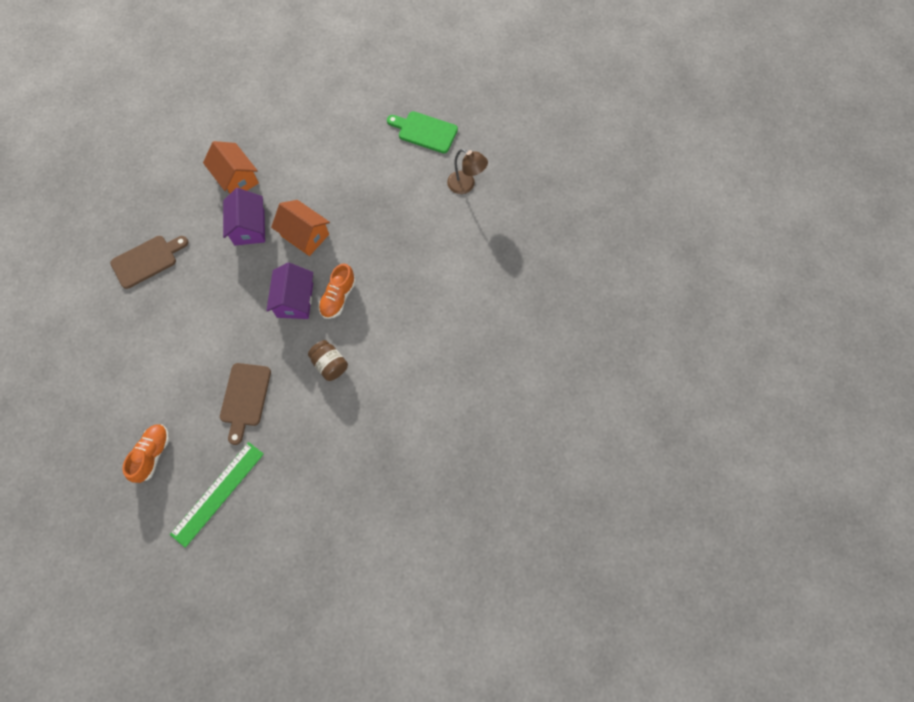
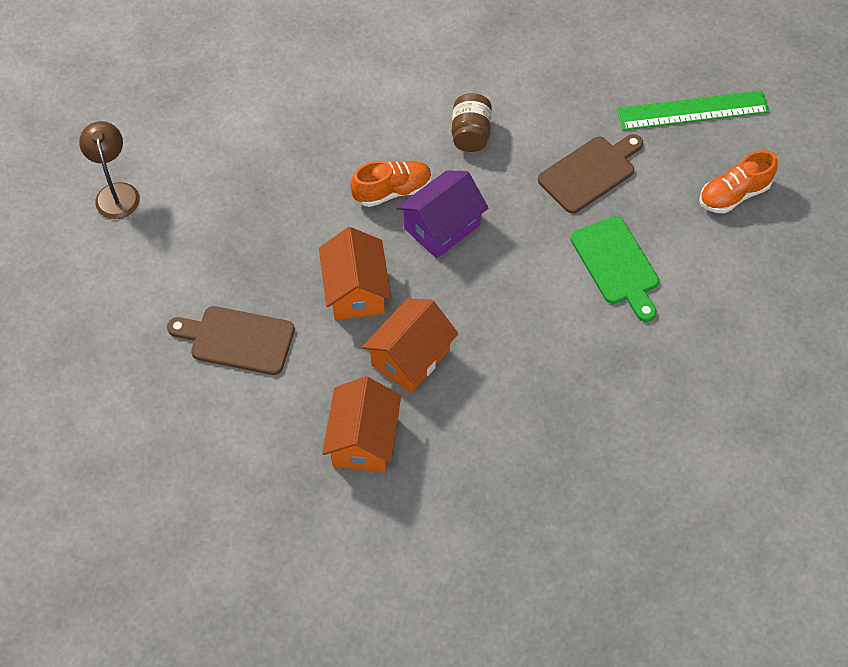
camera: 135 degrees left, 10 degrees down
brown cutting board [110,236,188,289] -> brown cutting board moved to [167,306,295,375]
purple house [223,188,265,246] -> orange house [362,298,458,393]
green cutting board [387,111,458,153] -> green cutting board moved to [571,216,659,322]

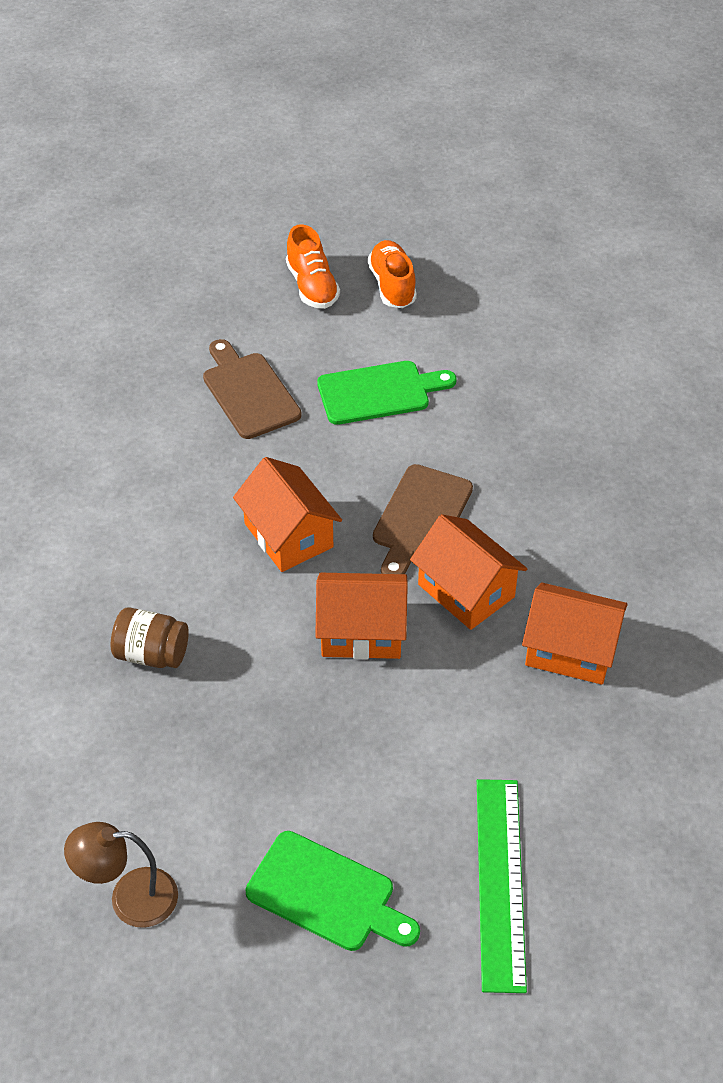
camera: 80 degrees left, 10 degrees down
brown cutting board [167,306,295,375] -> brown cutting board moved to [373,464,473,574]
orange shoe [350,161,432,207] -> orange shoe moved to [368,240,417,308]
purple house [397,170,489,258] -> orange house [233,457,342,572]
brown jar [452,93,492,152] -> brown jar moved to [111,607,189,668]
green ruler [617,90,770,130] -> green ruler moved to [477,779,527,993]
none -> green cutting board [245,831,420,951]

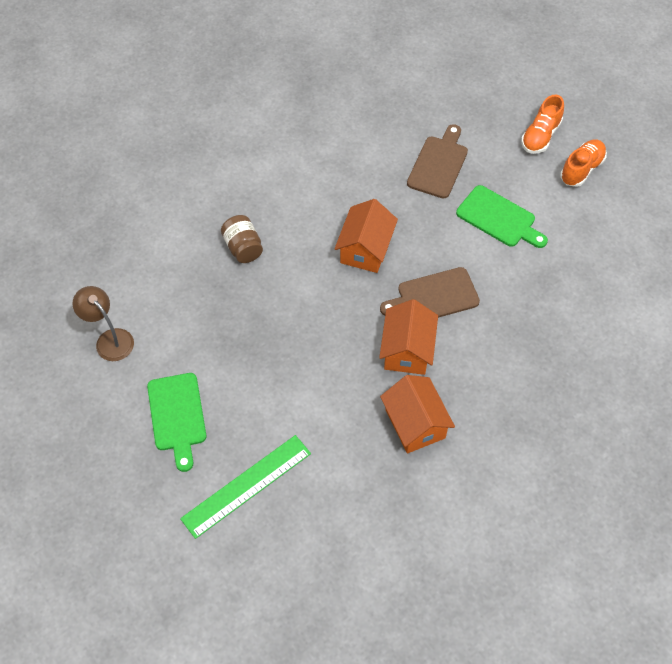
camera: 50 degrees right, 10 degrees up
orange house [315,573,408,659] -> none

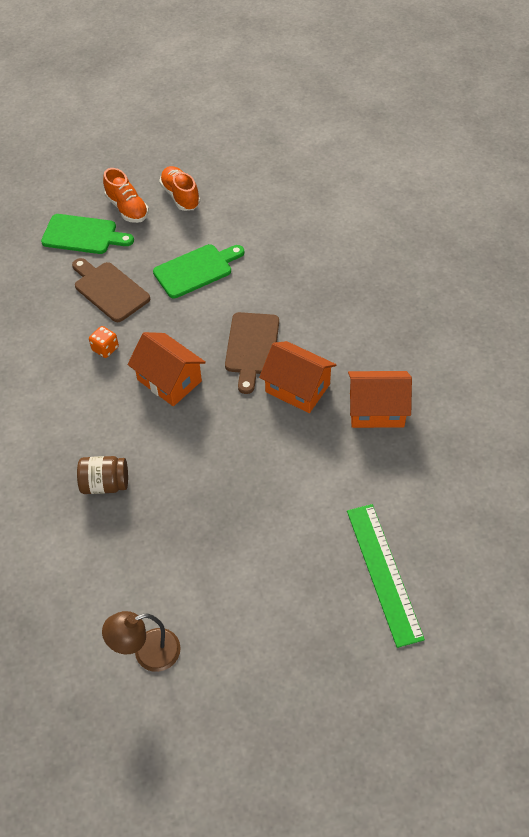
camera: 65 degrees left, 5 degrees down
green cutting board [147,373,206,472] -> green cutting board moved to [41,214,134,254]
none -> orange dice [89,326,119,358]

